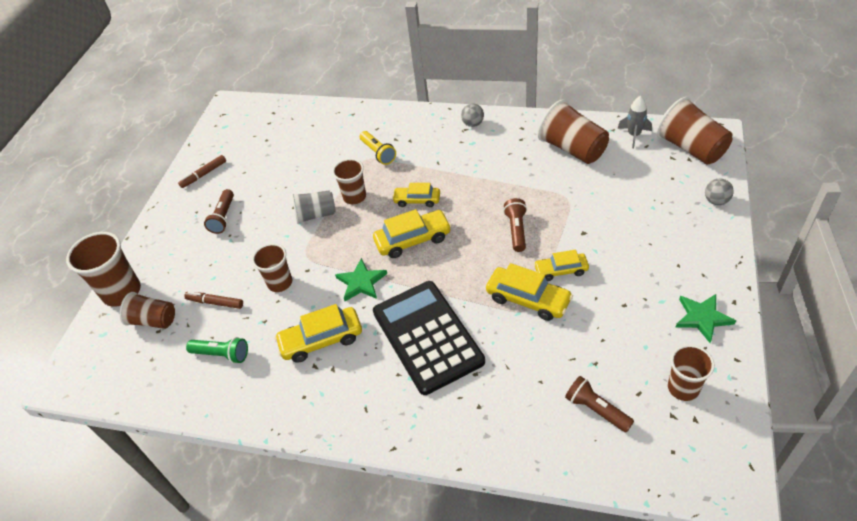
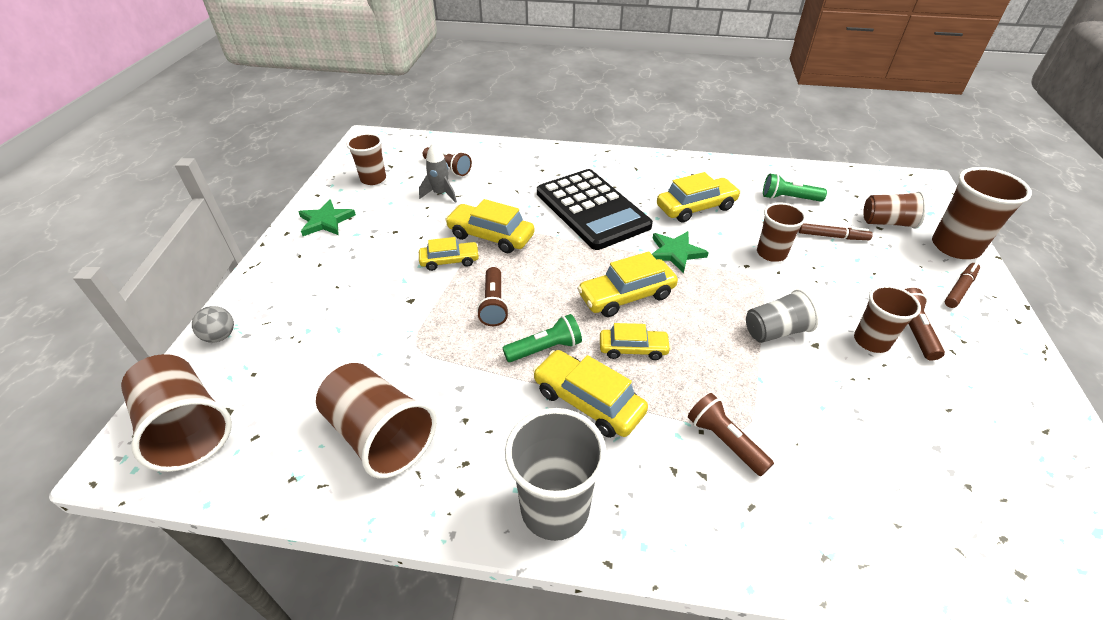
camera: 170 degrees right, 5 degrees down
brown marker [178,155,226,188] -> brown marker moved to [945,262,980,308]
brown cup [332,159,366,204] -> brown cup moved to [854,285,921,353]
yellow flashlight [360,131,396,165] -> brown flashlight [688,393,774,476]
grey ball [461,103,484,127] -> grey cup [505,408,607,541]
grey rocket [617,96,652,148] -> grey rocket moved to [419,143,457,203]
none -> green flashlight [503,314,582,362]
none -> yellow car [533,350,648,438]

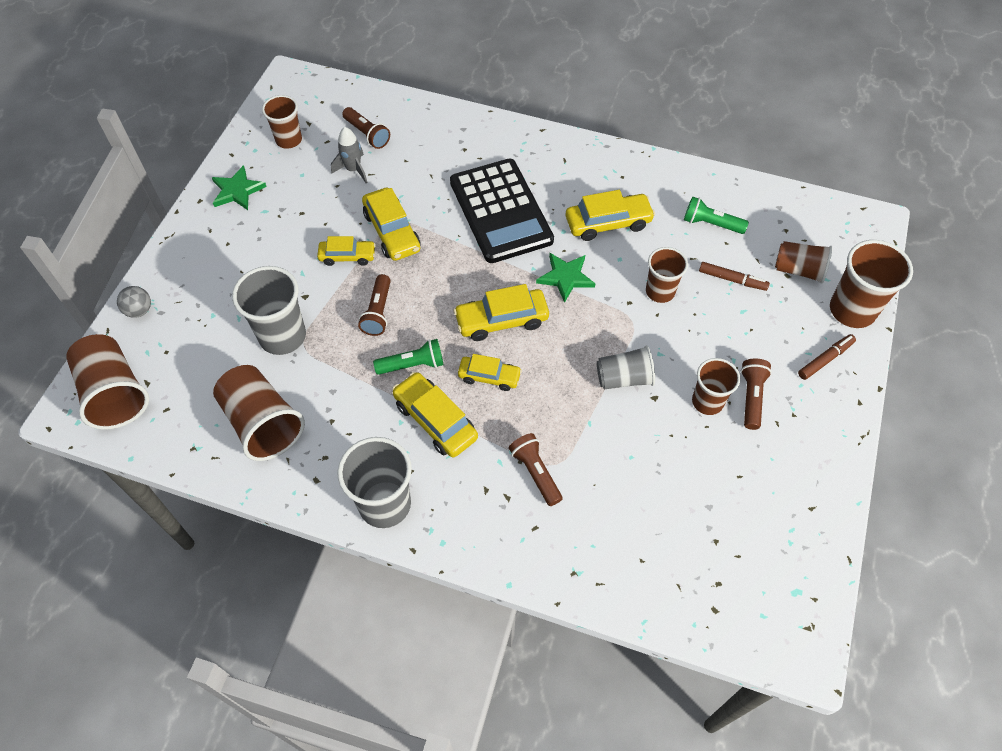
camera: 10 degrees right, 15 degrees up
yellow car [445,199,534,253] -> yellow car turned 150 degrees counterclockwise [362,188,420,261]
none -> grey cup [232,266,306,355]

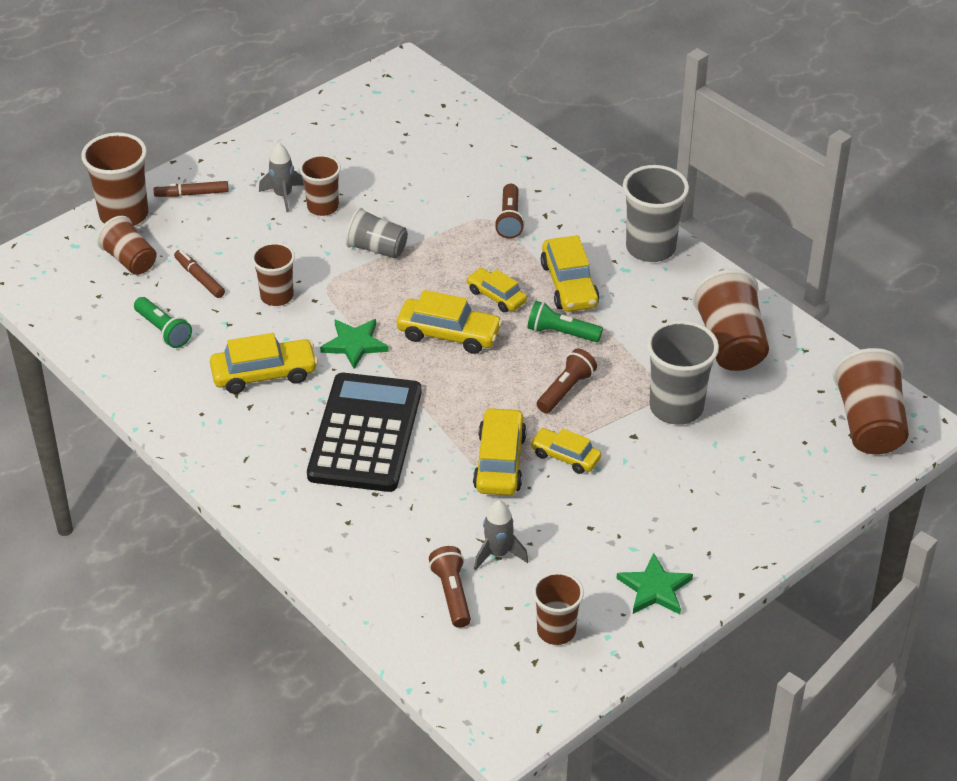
camera: 150 degrees left, 15 degrees down
grey ball [117,286,151,318] -> none
yellow car [566,190,655,241] -> yellow car turned 150 degrees clockwise [210,333,318,394]
brown flashlight [741,358,772,430] -> grey rocket [259,143,304,212]

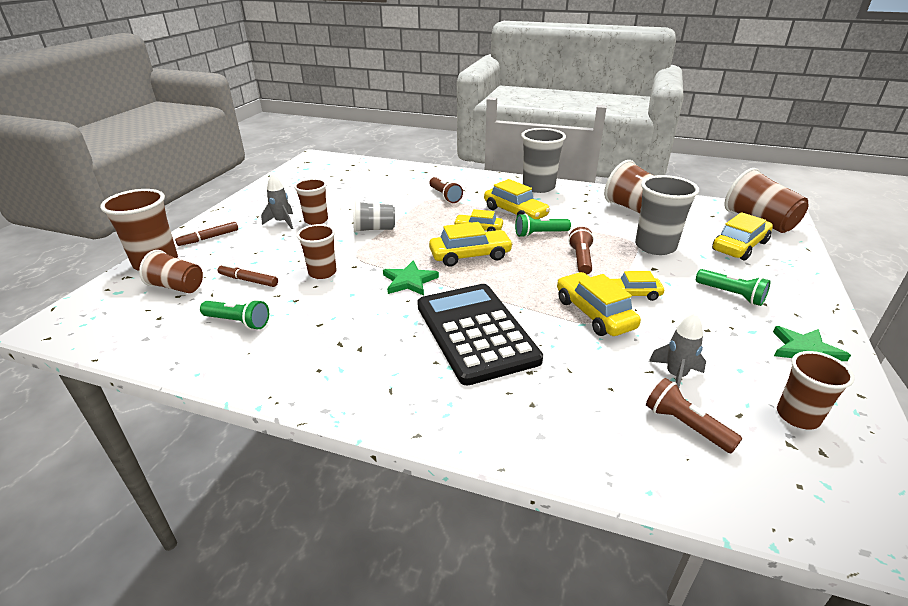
camera: 30 degrees left, 10 degrees down
yellow car [210,333,318,394] -> yellow car moved to [712,212,773,260]
none -> green flashlight [696,269,770,306]

